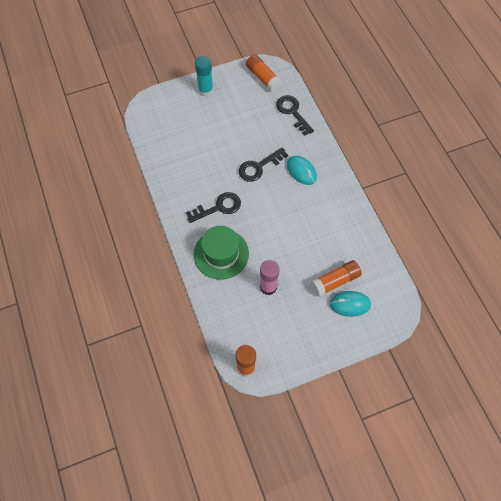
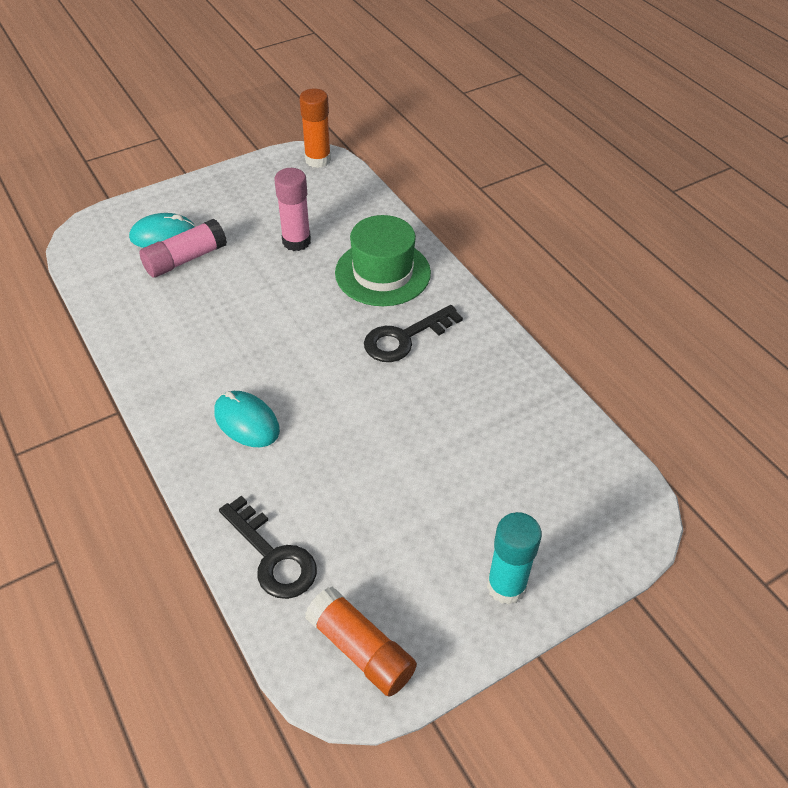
camera: 170 degrees right, 15 degrees down
black key [239,147,288,182] -> none
orange glue stick [311,260,362,297] -> pink glue stick [139,219,227,278]

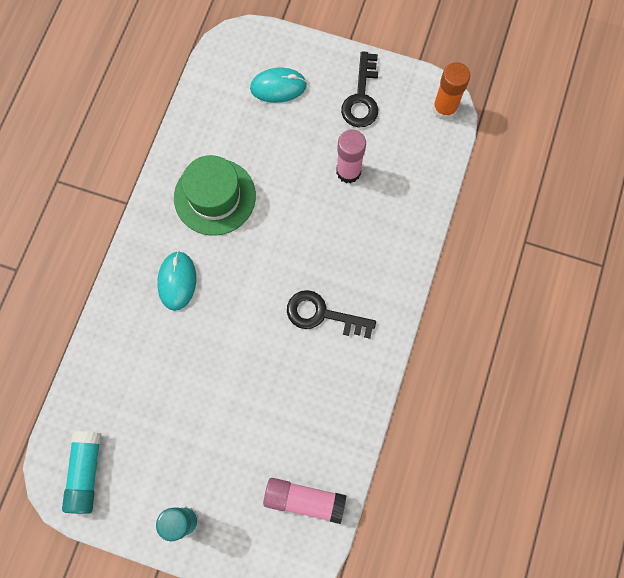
camera: 50 degrees right, 25 degrees up
turquoise mouse [129,213,196,248] -> turquoise mouse turned 45 degrees counterclockwise [250,68,307,103]
pink glue stick [139,219,227,278] -> pink glue stick moved to [263,478,346,524]
black key [219,496,317,599] -> black key moved to [341,51,378,128]
orange glue stick [305,586,417,697] -> turquoise glue stick [62,431,101,514]
green hat [335,215,431,306] -> green hat moved to [174,155,256,236]

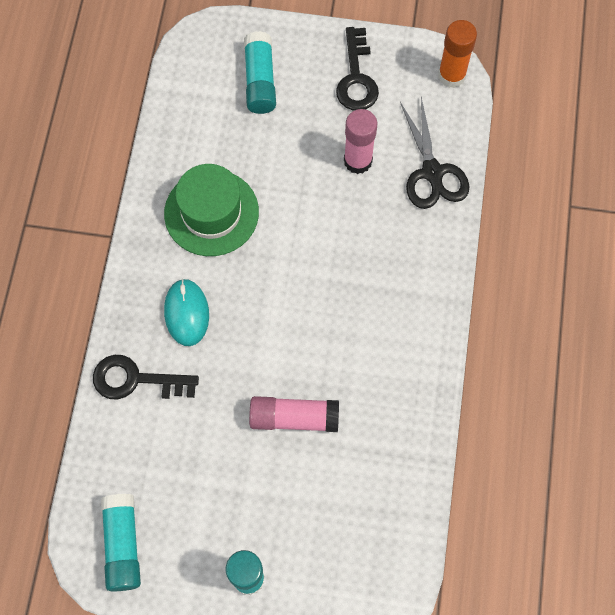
camera: 10 degrees left, 5 degrees down
turquoise mouse [250,68,307,103] -> turquoise glue stick [244,31,276,114]
pink glue stick [263,478,346,524] -> pink glue stick moved to [249,396,339,432]
black key [287,290,376,339] -> black key moved to [93,355,199,400]
none -> black scissors [400,97,469,209]

